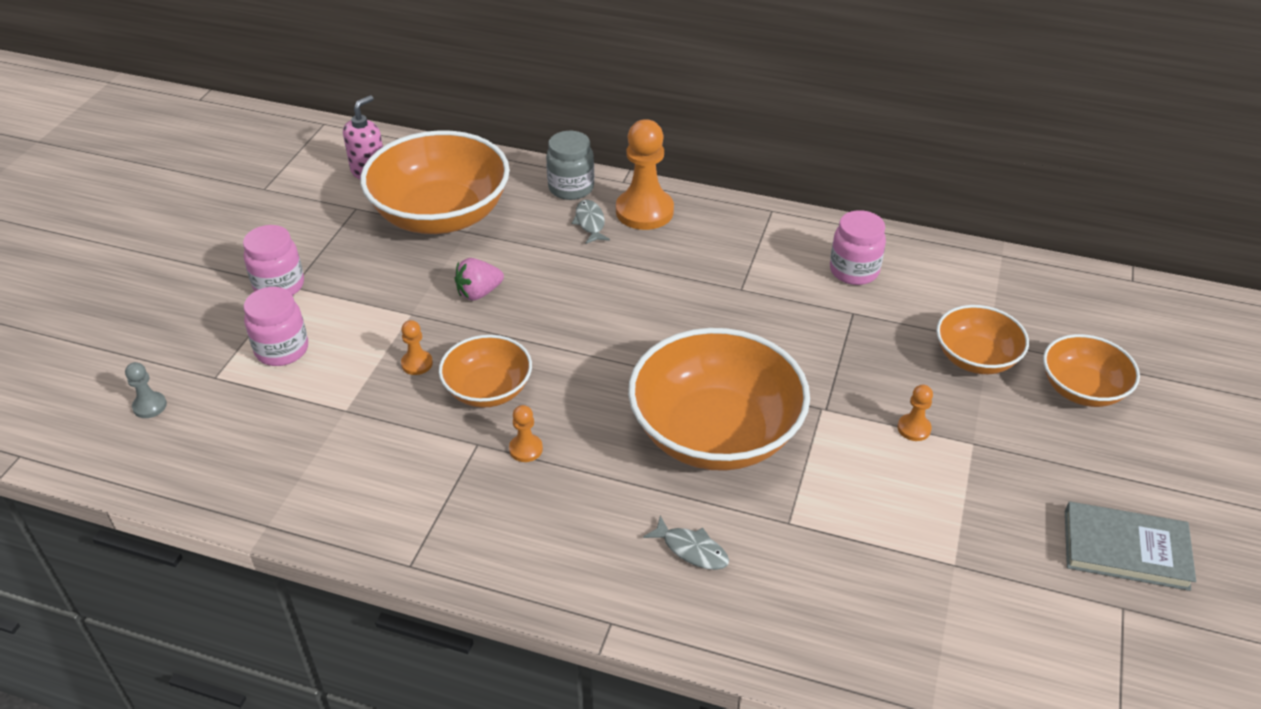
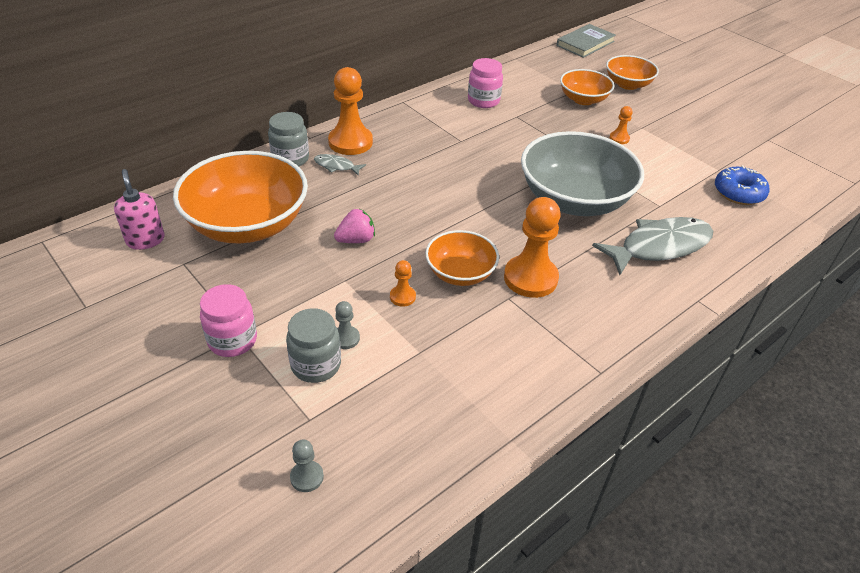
camera: 60 degrees left, 0 degrees up
pink jar [244,287,308,366] -> grey jar [286,308,341,383]
pink strawberry [455,258,504,301] -> pink strawberry turned 120 degrees counterclockwise [334,209,375,243]
orange pawn [509,405,543,462] -> orange pawn [504,197,561,298], size x2.15
orange bowl [628,328,810,471] -> grey bowl [521,131,644,216]
grey fish [643,516,729,570] -> grey fish [592,217,713,275], size x2.18
grey book [1065,501,1196,591] -> grey book moved to [556,24,616,58]
none -> grey pawn [335,301,360,349]
none -> blue donut [715,165,770,205]

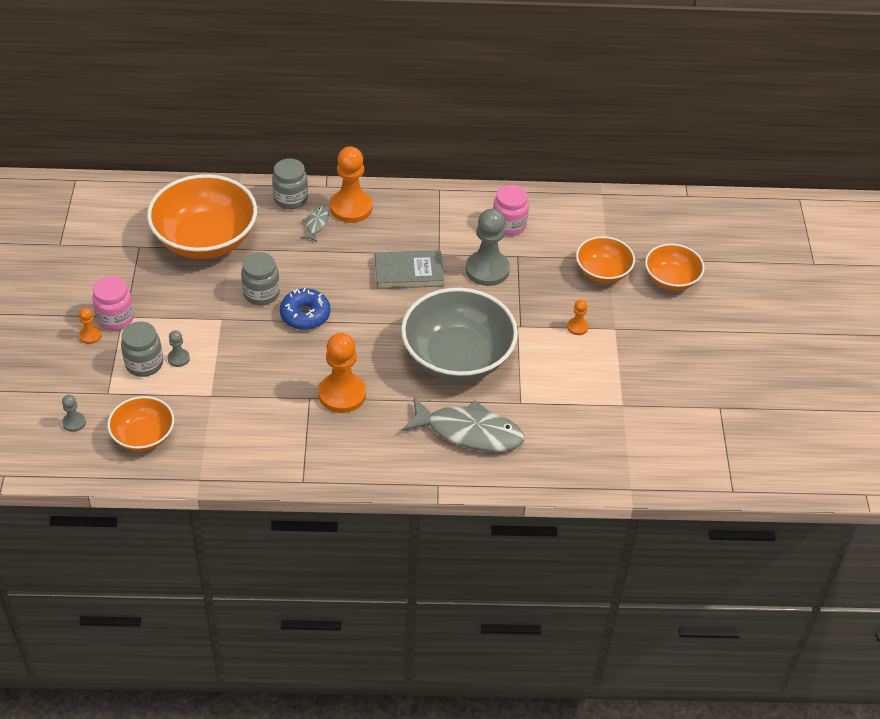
camera: 40 degrees right, 5 degrees up
pink soap dispenser [114,169,165,250] -> none
grey fish [314,154,366,176] -> grey fish turned 45 degrees clockwise [300,206,329,242]
pink strawberry [334,209,375,243] -> grey jar [241,252,280,305]
orange pawn [390,260,416,306] -> orange pawn moved to [79,308,102,344]
orange bowl [425,230,499,286] -> orange bowl moved to [107,396,174,451]
grey book [556,24,616,58] -> grey book moved to [375,250,444,289]
blue donut [715,165,770,205] -> blue donut moved to [280,288,330,330]
none -> grey pawn [466,209,510,286]

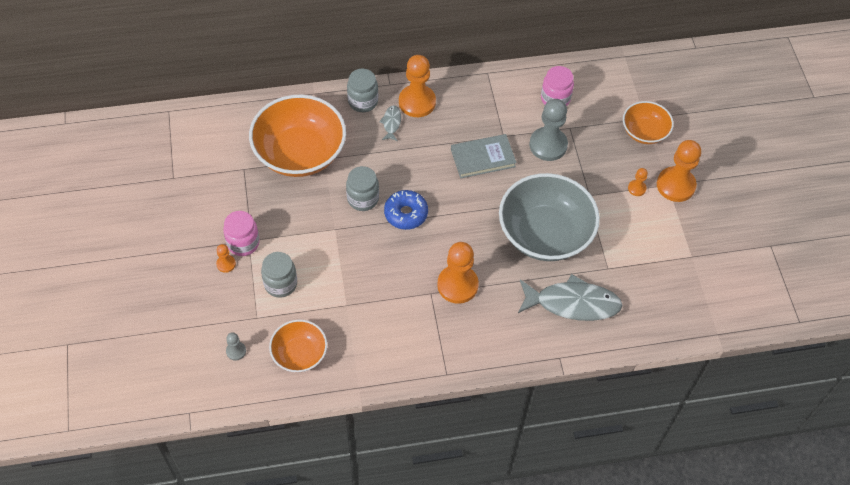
camera: 10 degrees left, 10 degrees up
grey pawn [168,330,190,367] -> none
orange bowl [645,243,704,291] -> none
none -> orange pawn [657,140,701,202]

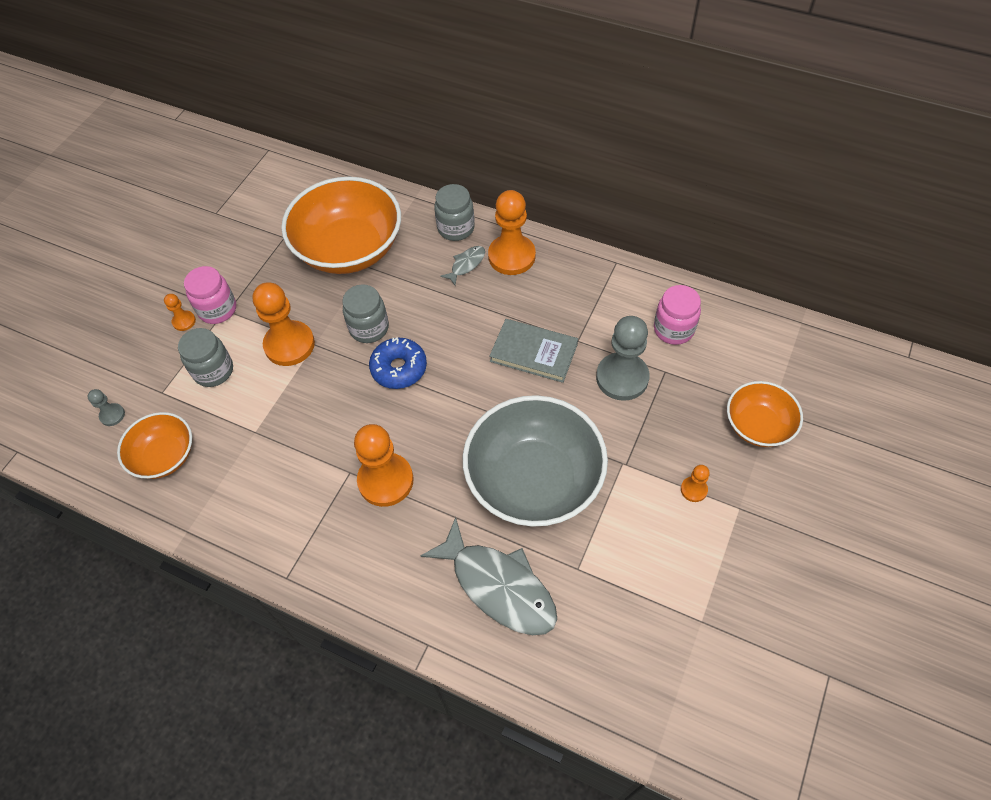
camera: 40 degrees right, 0 degrees up
orange pawn [657,140,701,202] -> orange pawn moved to [253,282,315,366]

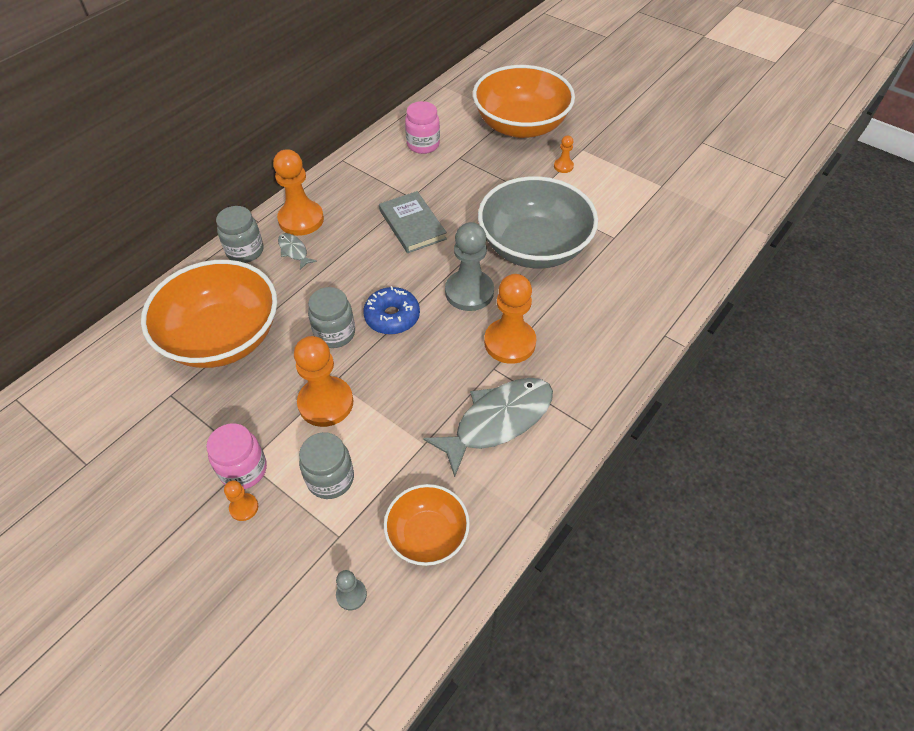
camera: 80 degrees left, 5 degrees down
grey fish [420,517,557,635] -> grey fish moved to [423,378,553,477]
grey book [489,319,578,383] -> grey book turned 60 degrees counterclockwise [379,191,447,253]
grey pawn [596,316,650,401] -> grey pawn moved to [445,222,494,311]
orange bowl [727,381,803,447] -> orange bowl [473,65,575,138], size x1.84

